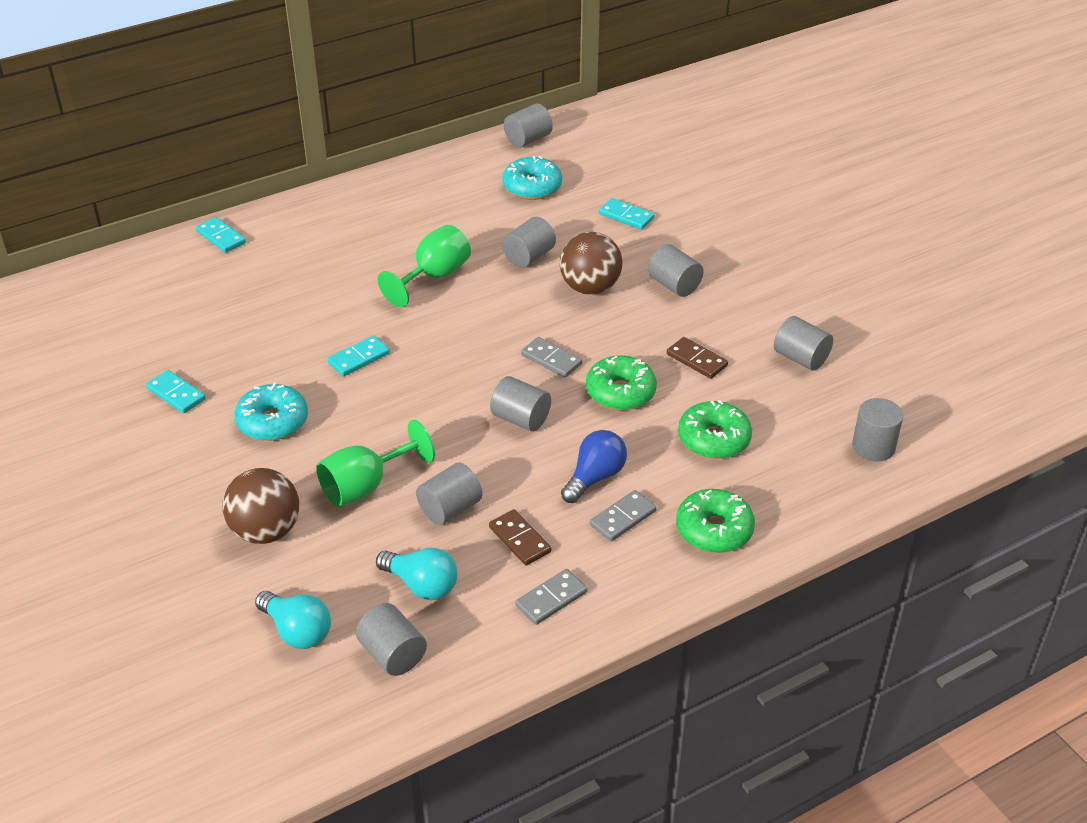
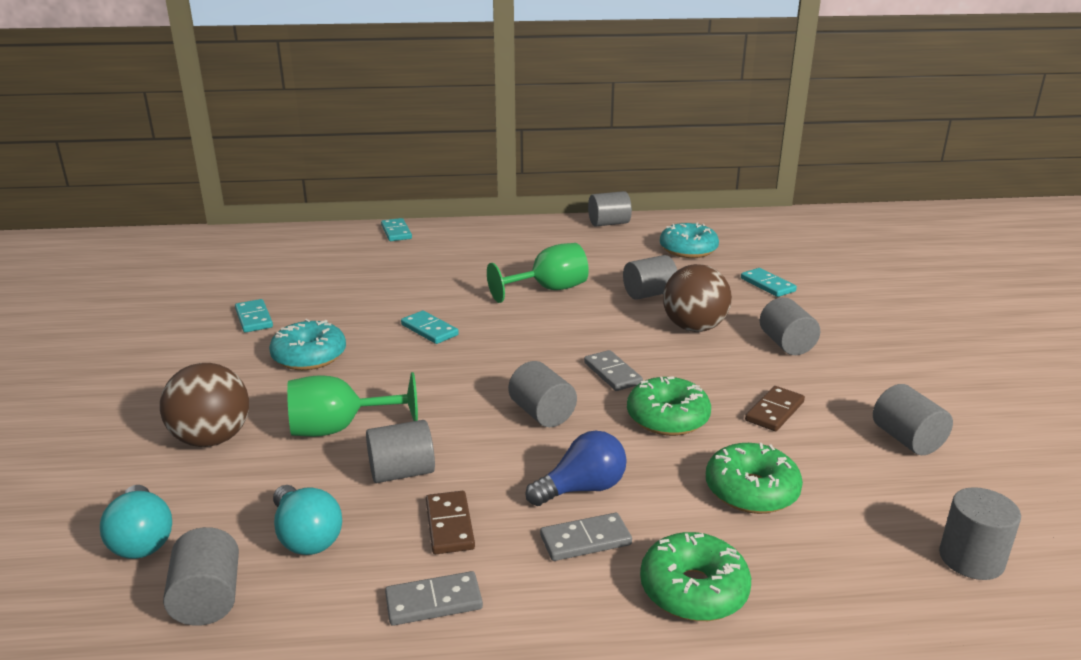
camera: 25 degrees right, 15 degrees down
turquoise domino [327,336,390,376] -> turquoise domino turned 60 degrees clockwise [401,311,459,344]
grey cylinder [504,104,553,148] -> grey cylinder moved to [588,191,632,227]
brown domino [667,337,728,379] -> brown domino turned 60 degrees clockwise [745,386,805,431]

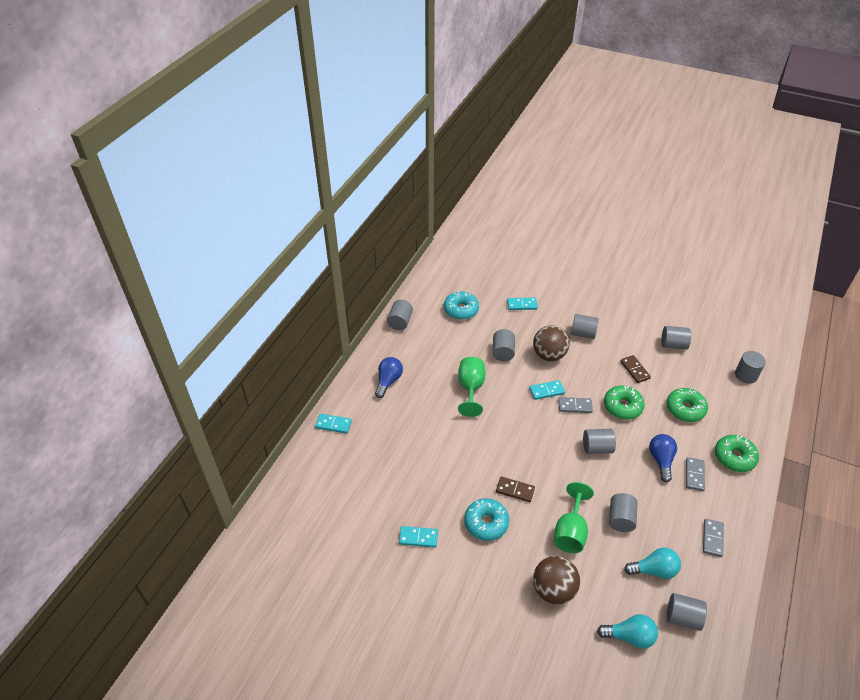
camera: 60 degrees left, 20 degrees up
turquoise domino [401,311,459,344] -> turquoise domino moved to [529,380,565,400]
brown domino [426,491,475,554] -> brown domino moved to [496,477,535,502]
none -> blue light bulb [375,357,403,398]

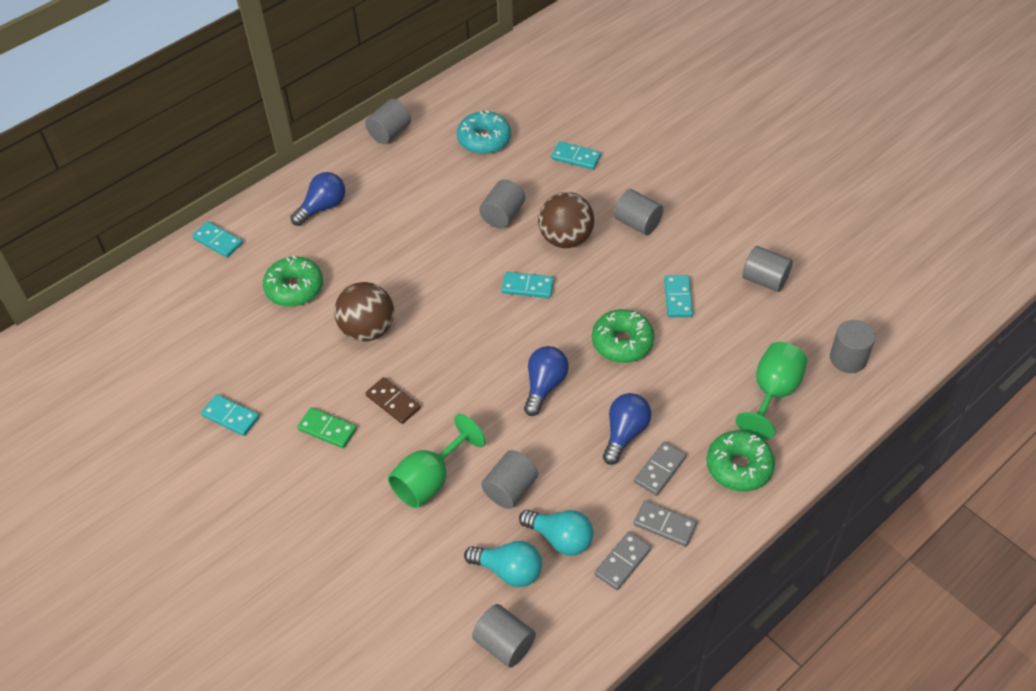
camera: 25 degrees right, 5 degrees up
green goblet [458,357,486,417] -> green goblet moved to [736,342,807,440]
turquoise donut [464,498,509,541] -> green domino [297,407,357,448]
brown ball [533,556,580,605] -> brown ball moved to [334,282,394,341]
grey domino [558,397,593,413] -> grey domino moved to [633,501,697,546]
grey cylinder [583,429,616,454] -> blue light bulb [524,346,569,416]
turquoise light bulb [597,614,658,649] -> turquoise light bulb moved to [519,510,594,556]
brown domino [620,355,651,383] -> turquoise domino [664,275,693,317]
green donut [667,388,708,422] -> green donut moved to [263,256,323,307]

